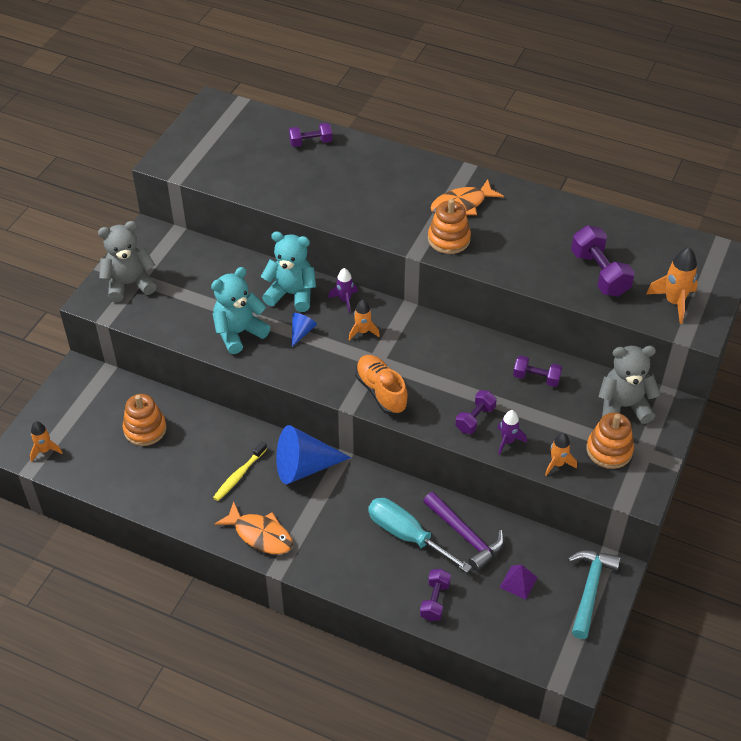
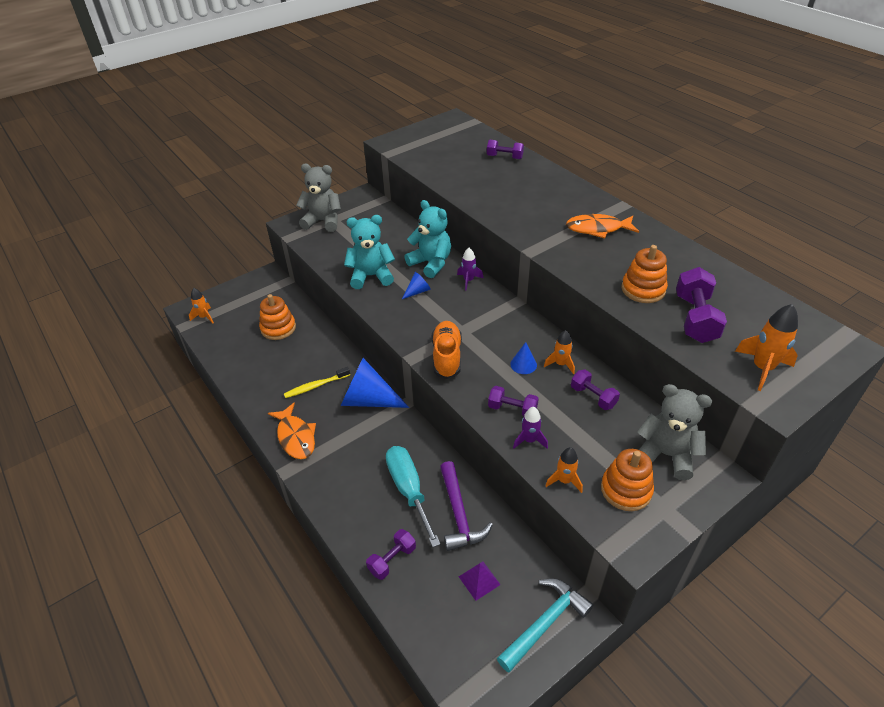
camera: 30 degrees right, 5 degrees down
orange rocket [349,300,380,341] -> orange rocket moved to [544,330,575,374]
orange stacking toy [428,199,471,254] -> orange stacking toy moved to [622,245,668,303]
purple dumbbell [455,390,497,434] -> purple dumbbell turned 45 degrees clockwise [488,386,539,417]
none -> blue cone [510,342,537,374]

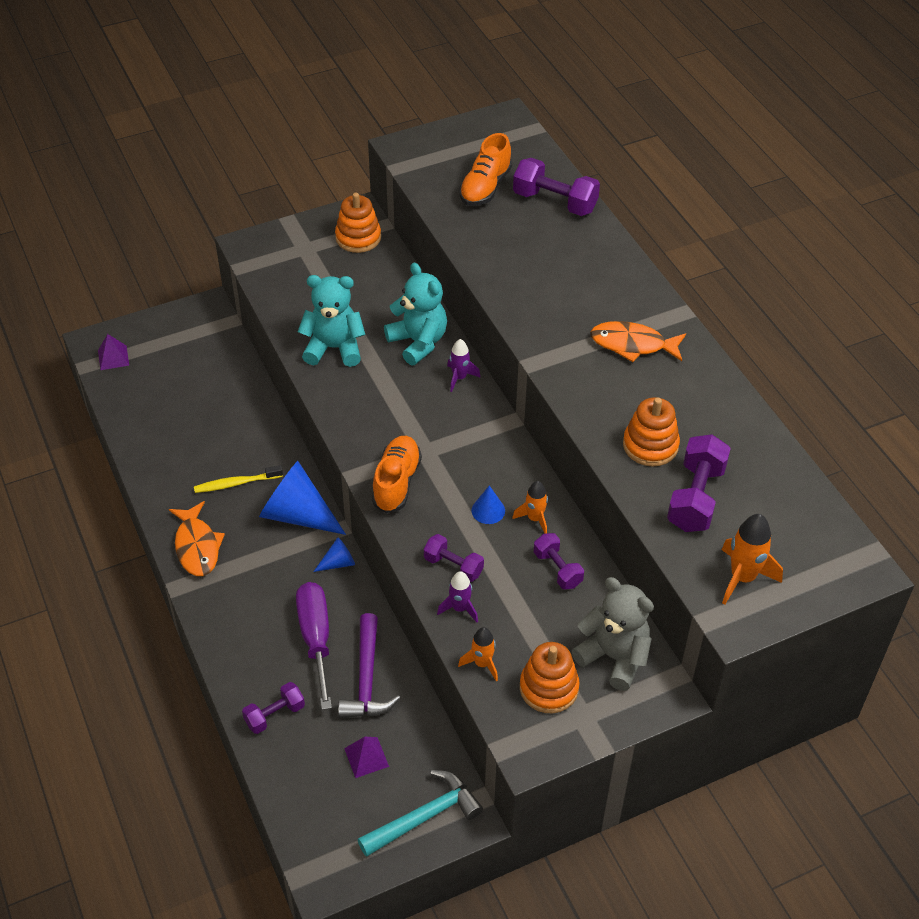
camera: 10 degrees right, 5 degrees up
orange rocket [189,288,214,323] -> purple pyramid [98,334,129,370]
orange stacking toy [259,294,296,340] -> orange stacking toy moved to [335,193,381,253]
grey teddy bear [296,164,341,232] -> none
turquoise screwdriver [386,446,440,547] -> purple screwdriver [296,582,332,710]
blue cone [402,272,431,299] -> blue cone moved to [313,538,355,572]
purple dumbbell [487,140,524,159] -> purple dumbbell [513,158,600,216], size x1.63
none -> orange shoe [459,133,512,206]

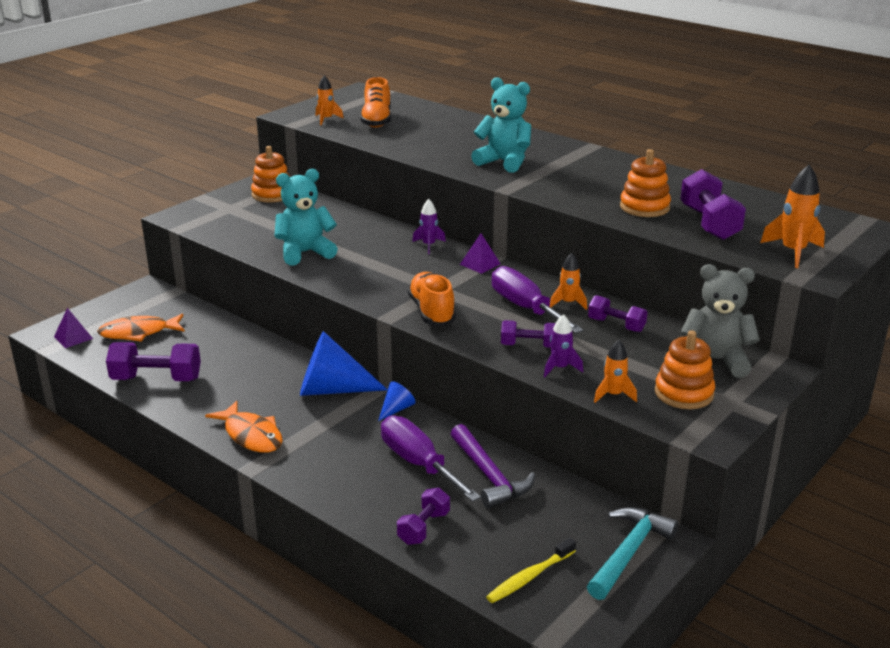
camera: 25 degrees left, 20 degrees down
yellow toothbrush [194,465,283,493] -> yellow toothbrush moved to [486,538,576,603]
purple pyramid [344,737,389,778] -> purple pyramid moved to [460,233,501,274]
turquoise teddy bear [384,263,447,365] -> turquoise teddy bear moved to [471,77,531,173]
blue cone [472,485,505,524] -> purple screwdriver [492,266,584,333]
purple dumbbell [513,158,600,216] -> purple dumbbell moved to [106,342,201,381]
orange fish [590,321,686,362] -> orange fish moved to [97,314,185,342]
none -> orange rocket [316,75,344,125]

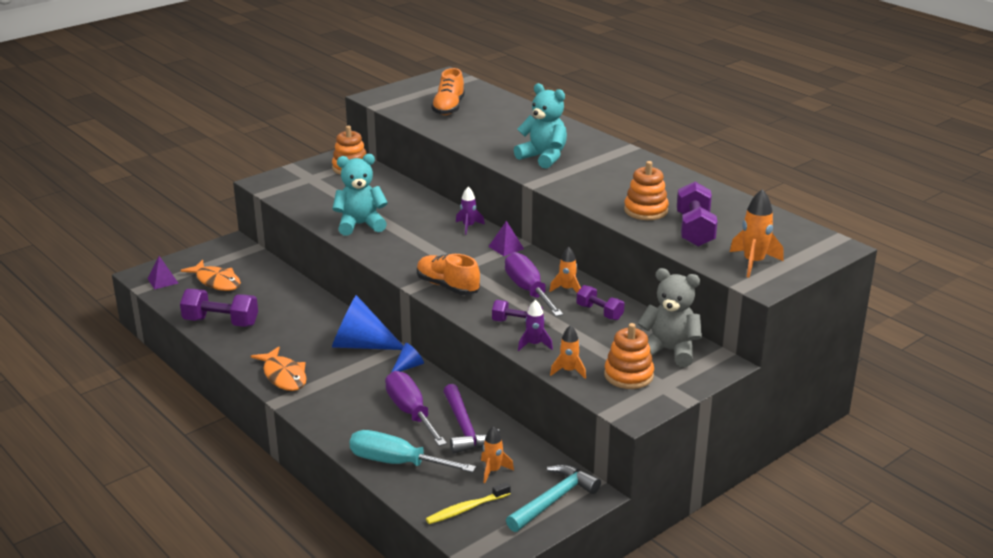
camera: 10 degrees right, 0 degrees up
orange fish [97,314,185,342] -> orange fish turned 135 degrees counterclockwise [180,260,241,291]
orange rocket [316,75,344,125] -> orange rocket moved to [481,426,514,483]
purple dumbbell [397,488,450,545] -> turquoise screwdriver [349,430,476,472]
orange shoe [407,272,456,326] -> orange shoe turned 45 degrees counterclockwise [417,254,480,295]

